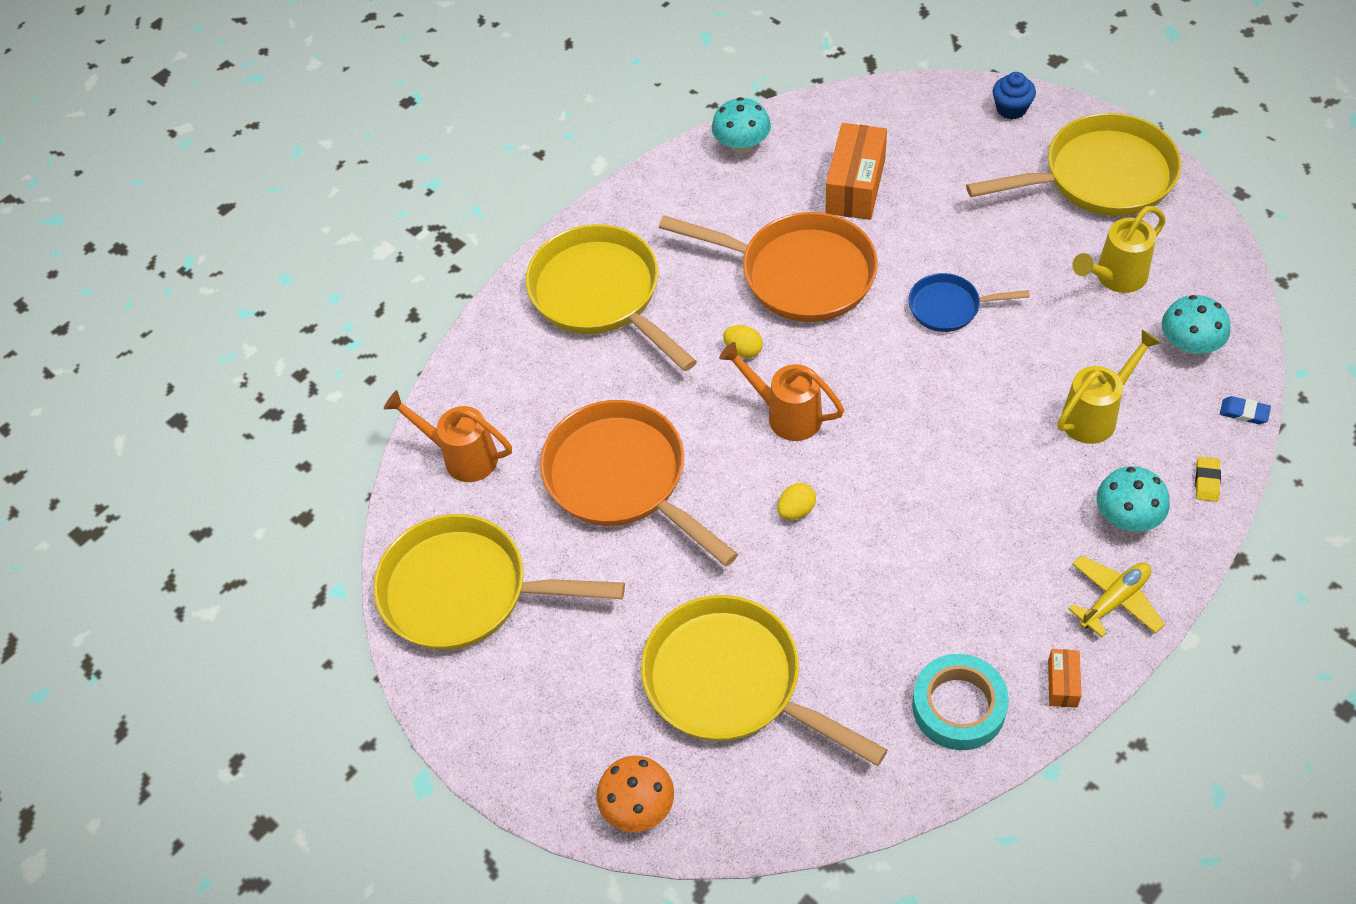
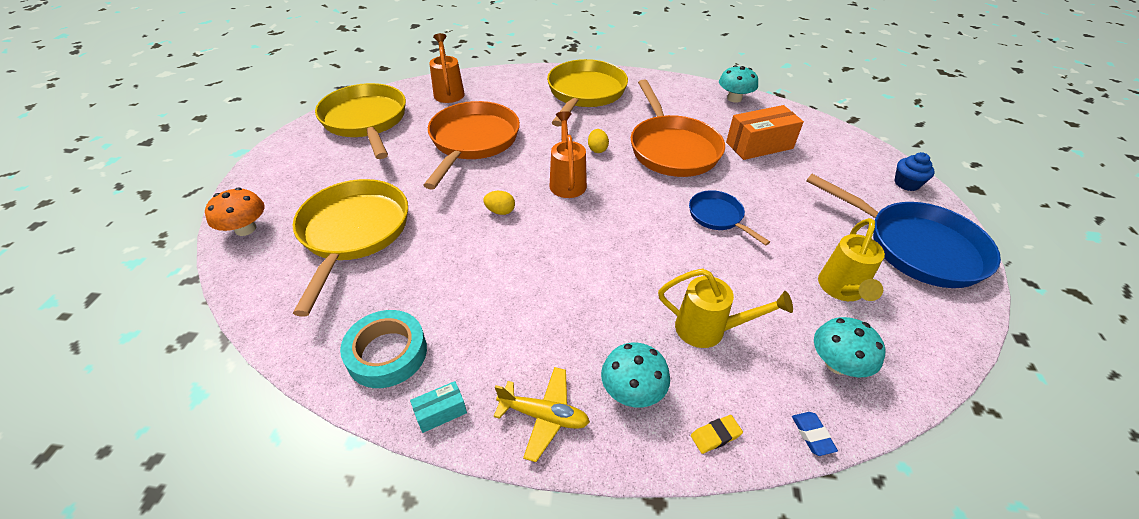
camera: 50 degrees right, 10 degrees down
yellow pan [966,113,1181,216] -> blue pan [806,174,1001,288]
orange box [1048,649,1081,708] -> turquoise box [410,381,467,433]
yellow watering can [1072,206,1166,293] -> yellow watering can turned 90 degrees counterclockwise [818,218,885,301]

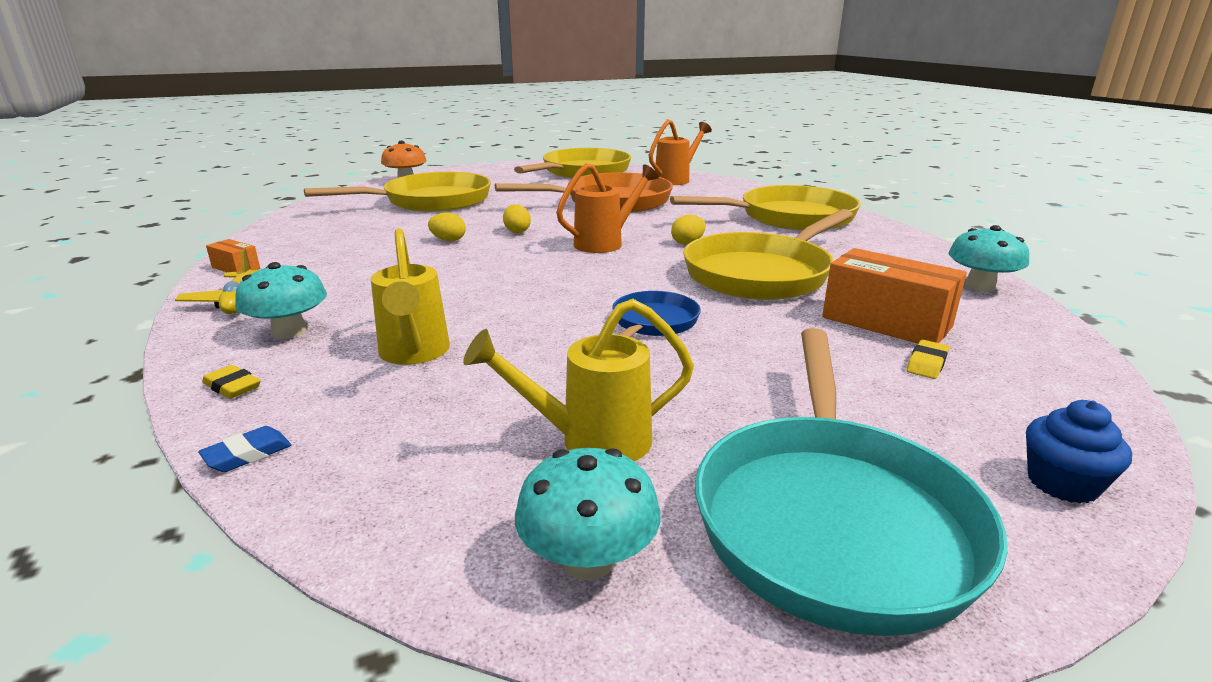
camera: 60 degrees right, 20 degrees down
turquoise tape [340,310,427,388] -> none
turquoise box [410,381,467,433] -> orange box [206,239,260,272]
orange pan [631,79,725,177] -> yellow pan [683,209,853,300]
blue pan [806,174,1001,288] -> turquoise pan [695,328,1008,636]
turquoise mushroom [814,317,885,378] -> turquoise mushroom moved to [515,448,661,580]
none -> yellow egg [428,212,466,242]
none -> yellow eraser [906,340,949,379]

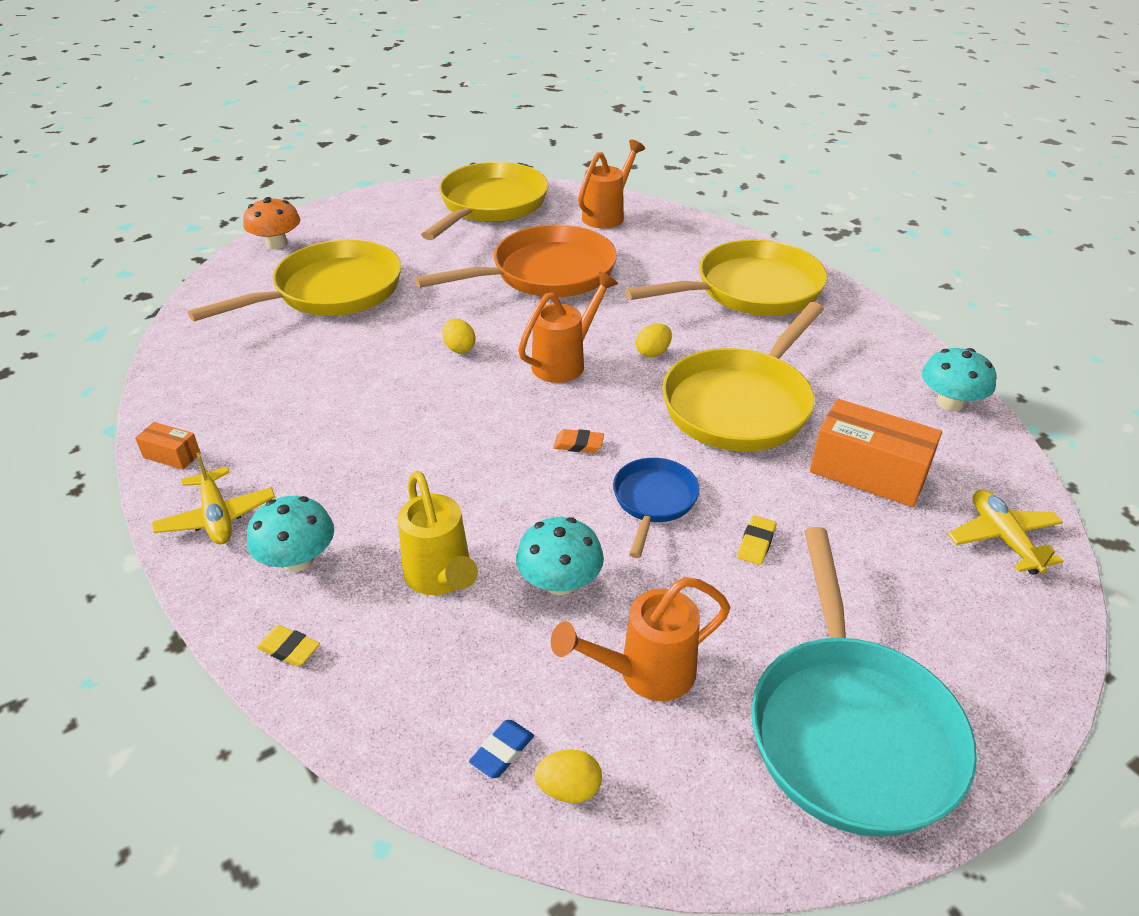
camera: 10 degrees left, 15 degrees up
blue eraser [198,426,291,472] -> blue eraser moved to [469,720,534,778]
yellow egg [428,212,466,242] -> yellow egg moved to [534,749,602,803]
yellow watering can [463,299,694,461] -> orange watering can [551,577,730,701]
turquoise mushroom [515,448,661,580] -> turquoise mushroom moved to [516,517,604,595]
yellow eraser [906,340,949,379] -> yellow eraser moved to [737,515,776,565]
blue cupcake [1026,400,1132,504] -> none
none -> orange eraser [553,429,604,453]
none -> yellow plane [948,490,1064,575]

